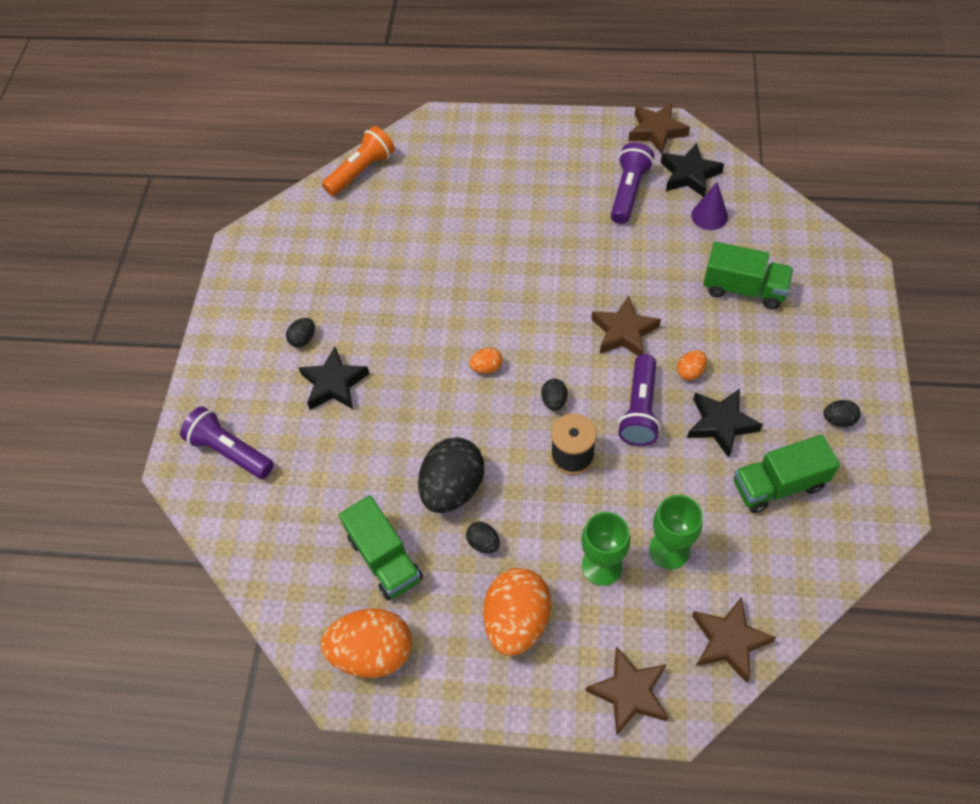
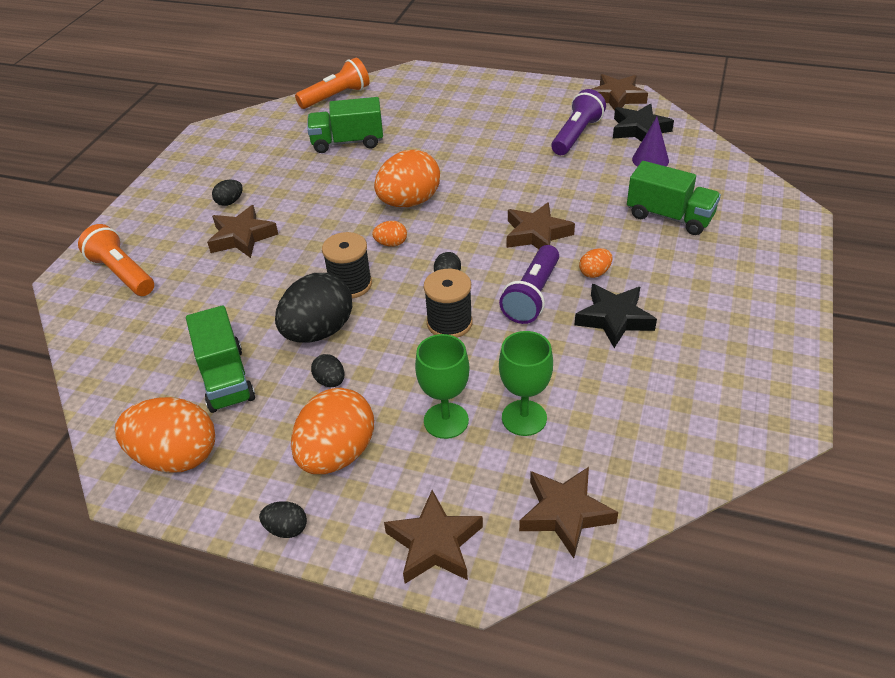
camera: 10 degrees right, 15 degrees down
purple flashlight [180,407,274,479] -> orange flashlight [78,224,154,296]
black star [299,347,369,410] -> brown star [207,205,278,258]
green truck [734,435,840,513] -> green truck moved to [307,97,383,153]
black egg [823,400,861,427] -> black egg moved to [259,501,307,538]
none -> black spool [322,232,372,298]
none -> orange egg [374,149,440,207]

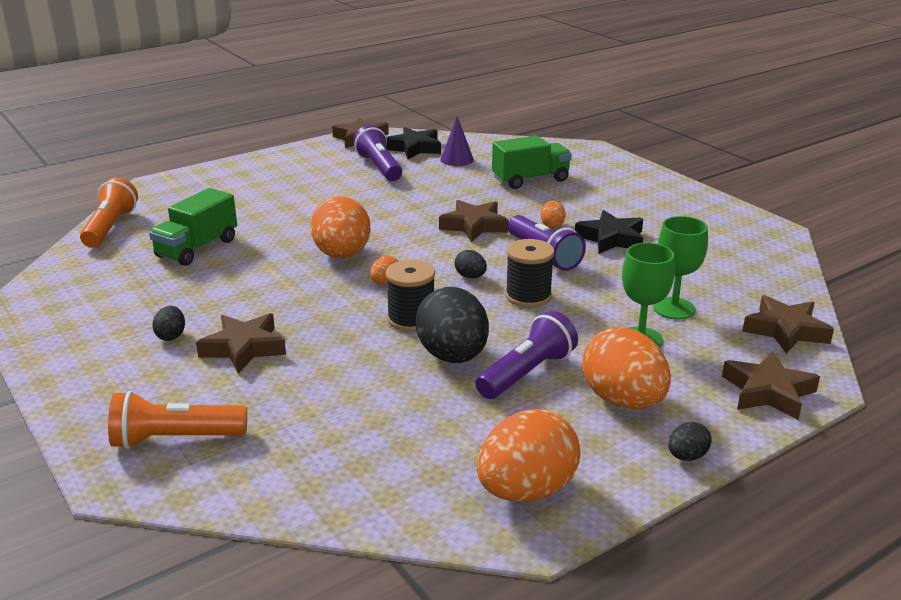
camera: 55 degrees left, 15 degrees down
green truck [186,305,255,413] -> none
black egg [311,354,344,387] -> purple flashlight [475,311,578,399]

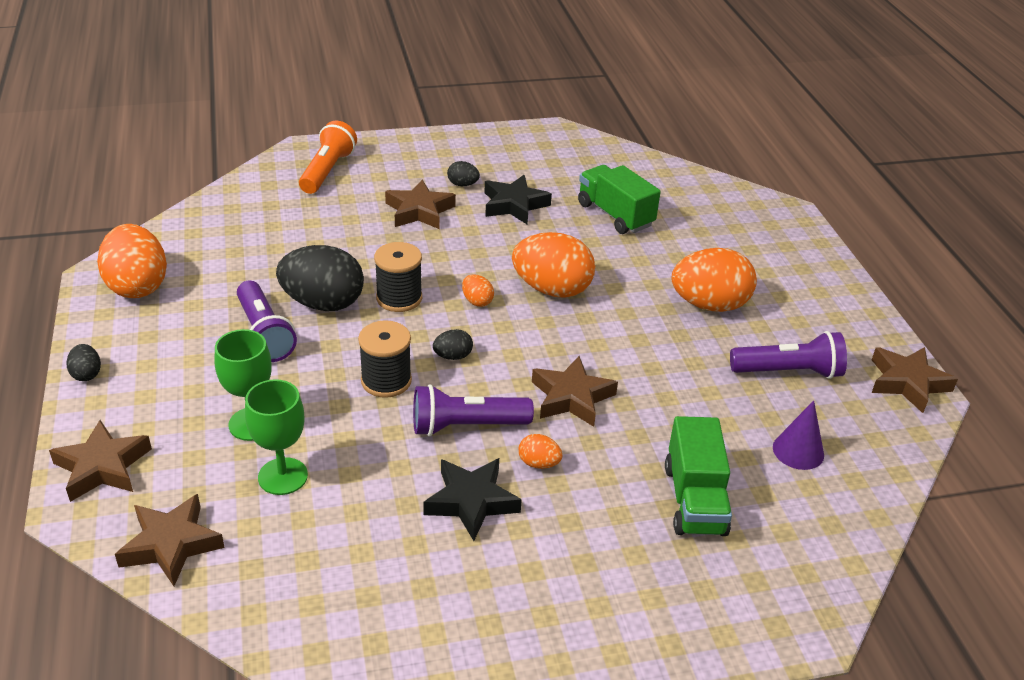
camera: 110 degrees right, 10 degrees up
orange flashlight [80,178,138,248] -> none
black star [386,127,441,159] -> black star moved to [484,175,552,225]
orange egg [582,327,671,410] -> orange egg moved to [671,248,757,312]

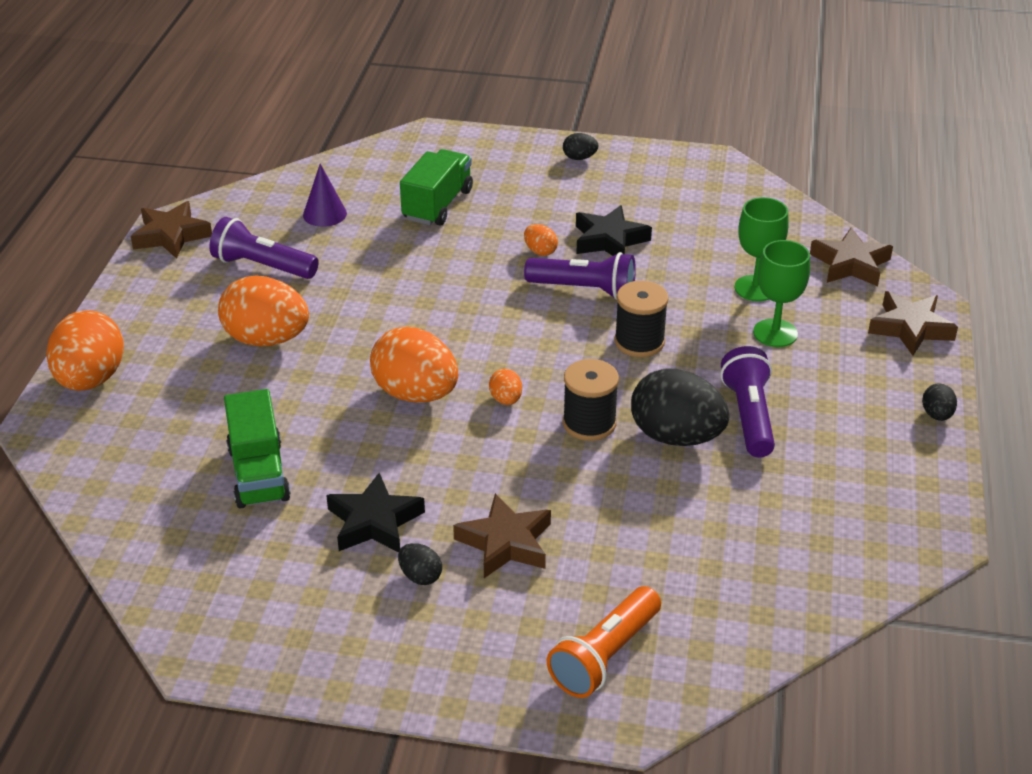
camera: 155 degrees left, 0 degrees up
orange egg [97,224,167,298] -> orange egg moved to [46,310,124,391]
black egg [433,329,473,360] -> black egg moved to [563,133,599,160]
brown star [532,356,618,427] -> none

